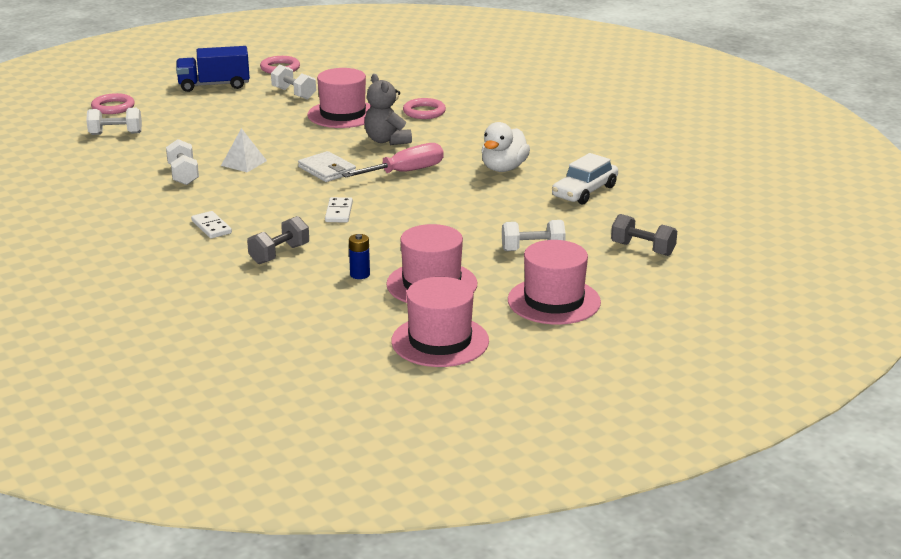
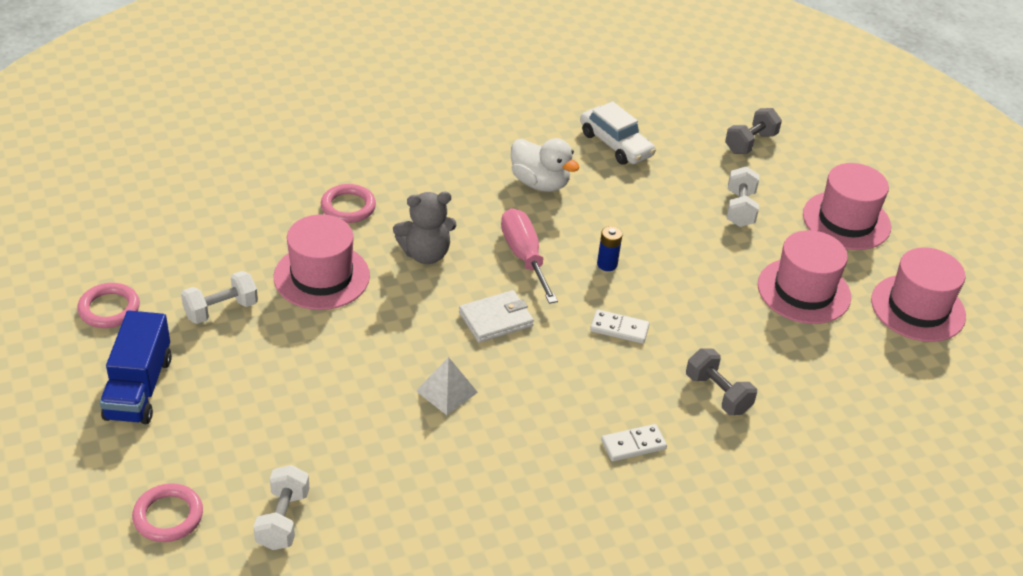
camera: 80 degrees left, 15 degrees up
white dumbbell [166,139,199,185] -> none
blue battery [349,234,370,279] -> blue battery moved to [597,226,622,271]

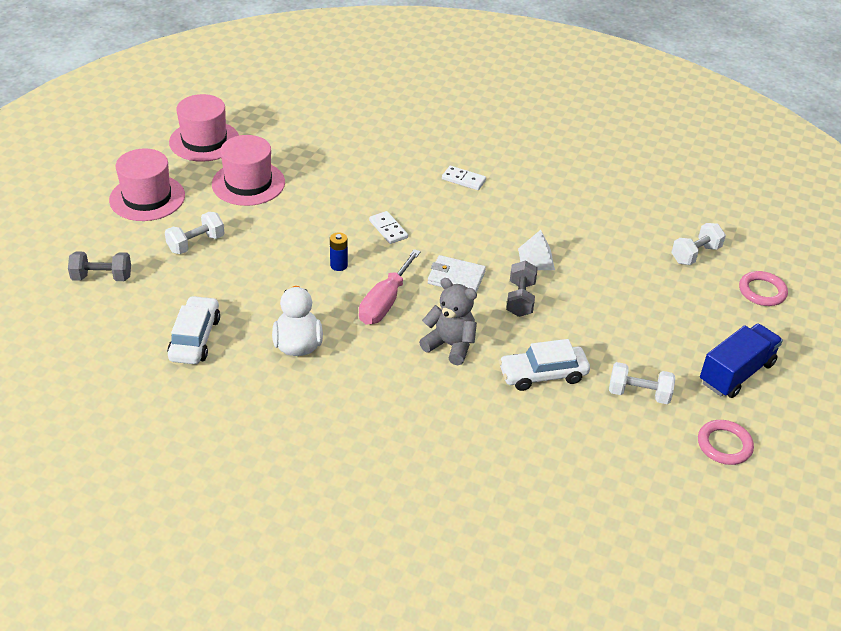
camera: 135 degrees left, 0 degrees up
pink hat [274,214,370,310] -> white car [498,339,590,391]
pink ring [321,184,376,223] -> none
grey dumbbell [686,349,757,415] -> grey dumbbell moved to [506,260,538,317]

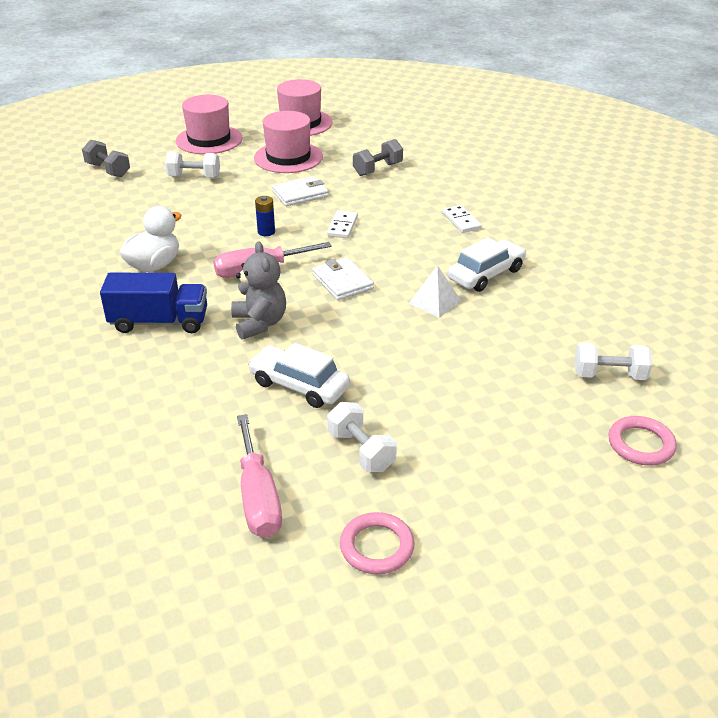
camera: 45 degrees right, 5 degrees down
white car [167,296,220,364] -> white car moved to [448,237,526,292]
grey dumbbell [506,260,538,317] -> grey dumbbell moved to [353,139,403,176]
blue truck [700,324,783,398] -> blue truck moved to [100,273,207,333]
none -> pink screwdriver [237,414,282,538]
none -> white wallet [272,176,329,206]

